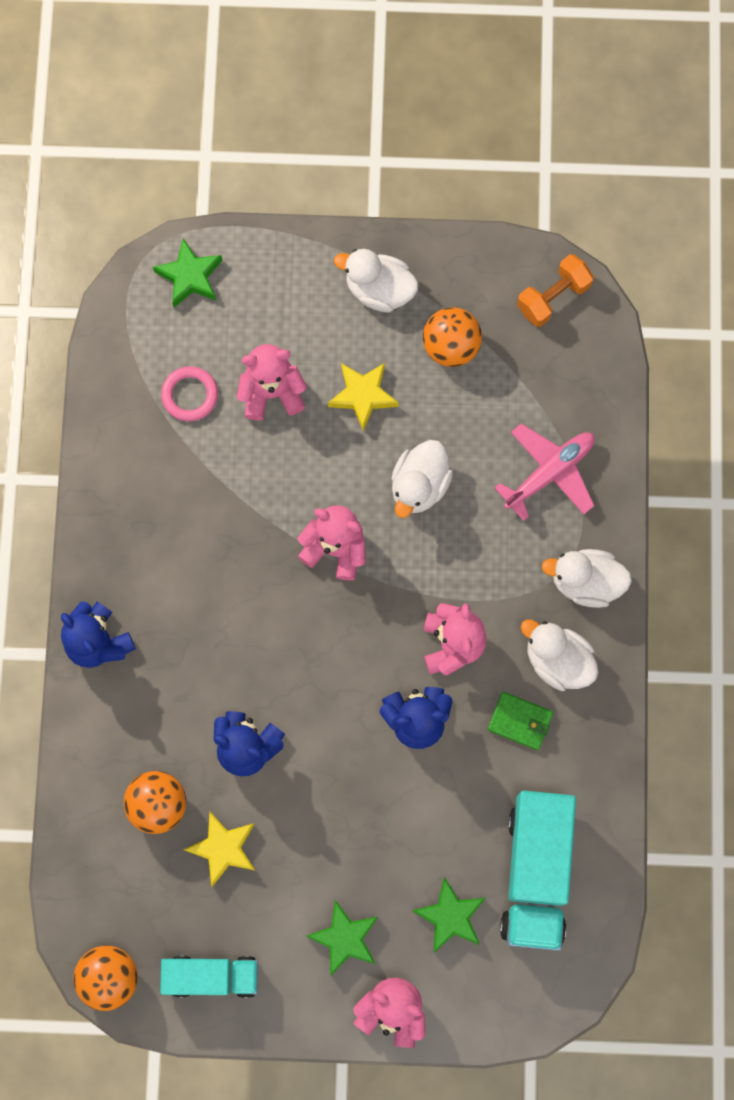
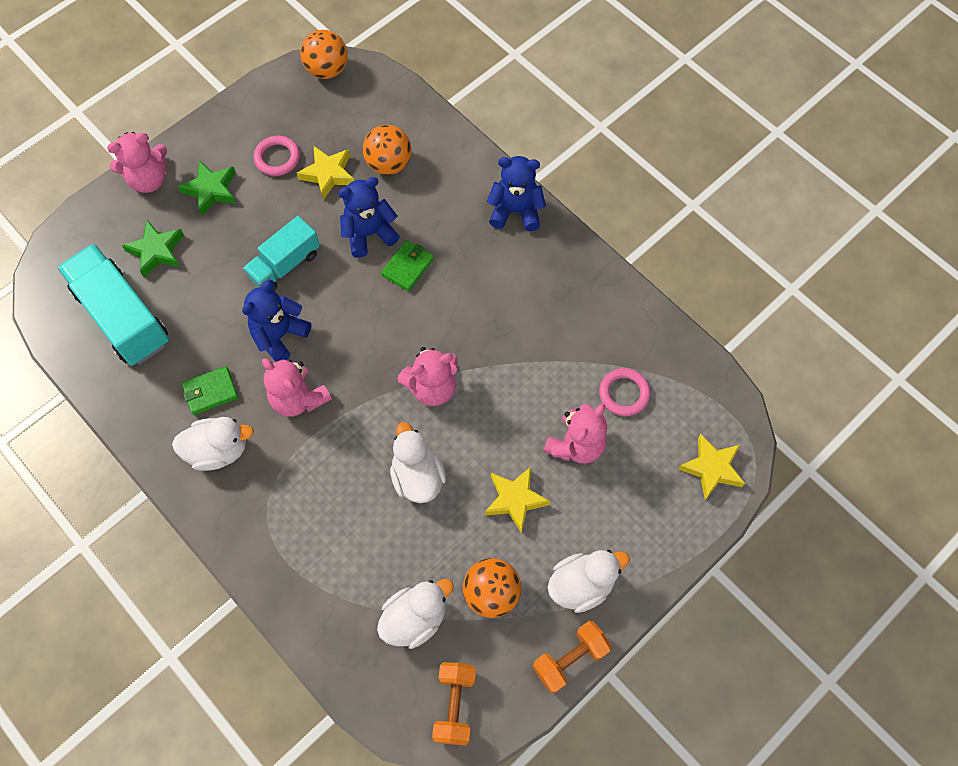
camera: 135 degrees right, 10 degrees down
green star [153,238,223,307] -> yellow star [678,434,745,500]
turquoise truck [160,956,258,998] -> turquoise truck moved to [243,216,320,291]
pink plane [494,423,595,521] -> none
white duck [541,549,632,608] -> white duck moved to [377,579,454,649]
none -> pink ring [254,136,300,176]
none -> green wallet [381,240,434,292]
none -> orange dumbbell [533,621,612,693]

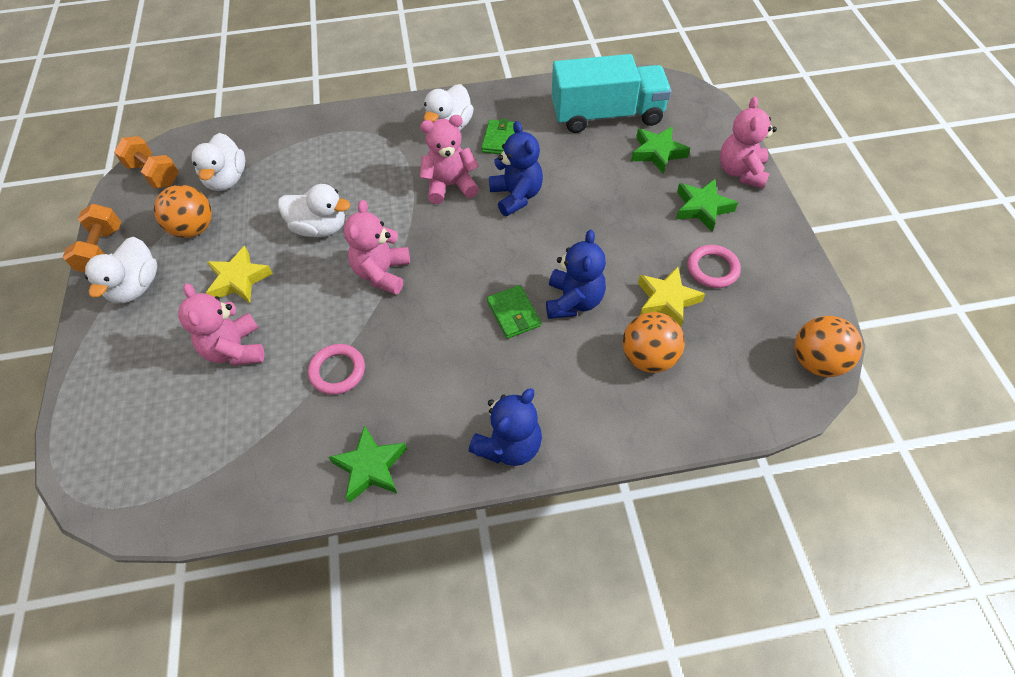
camera: 125 degrees right, 10 degrees down
turquoise truck [243,216,320,291] -> none
pink ring [599,368,650,416] -> pink ring moved to [308,344,365,395]
yellow star [678,434,745,500] -> none
none -> green star [328,425,407,503]

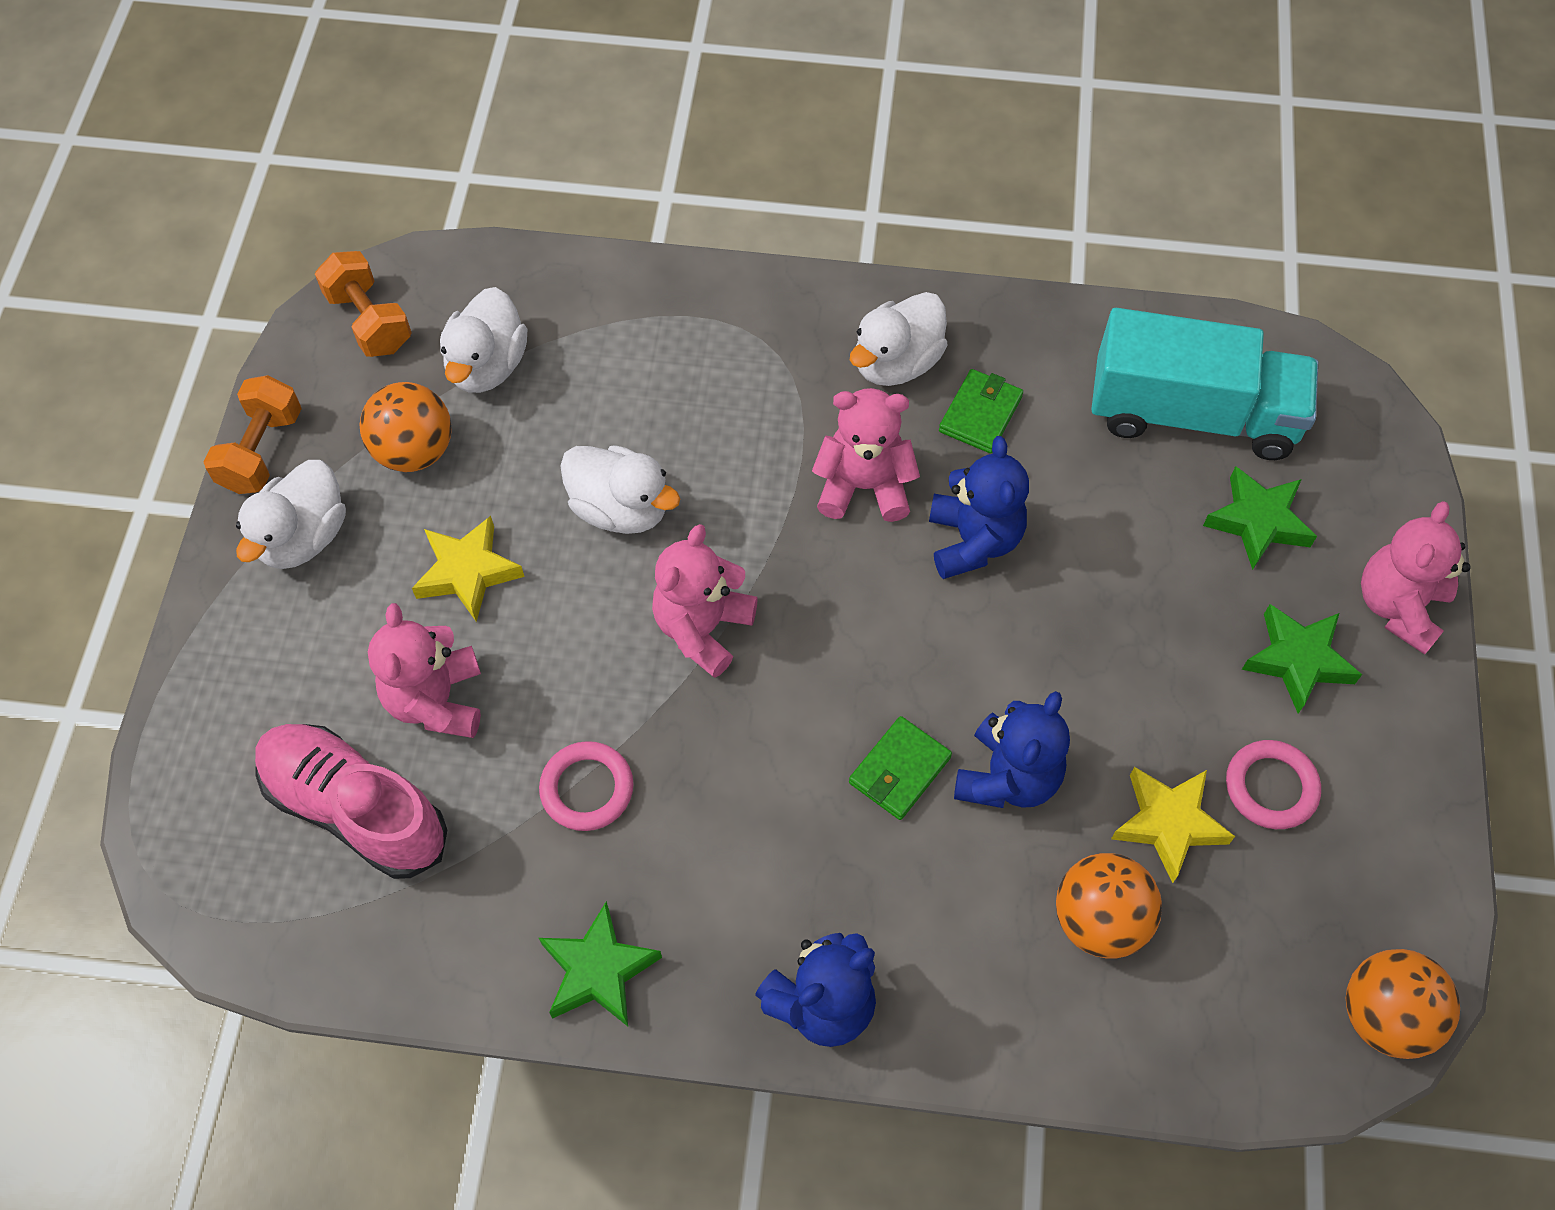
camera: 15 degrees right, 5 degrees up
green wallet [487,285,541,339] -> green wallet turned 45 degrees clockwise [849,716,952,820]
none -> pink shoe [255,724,447,879]

